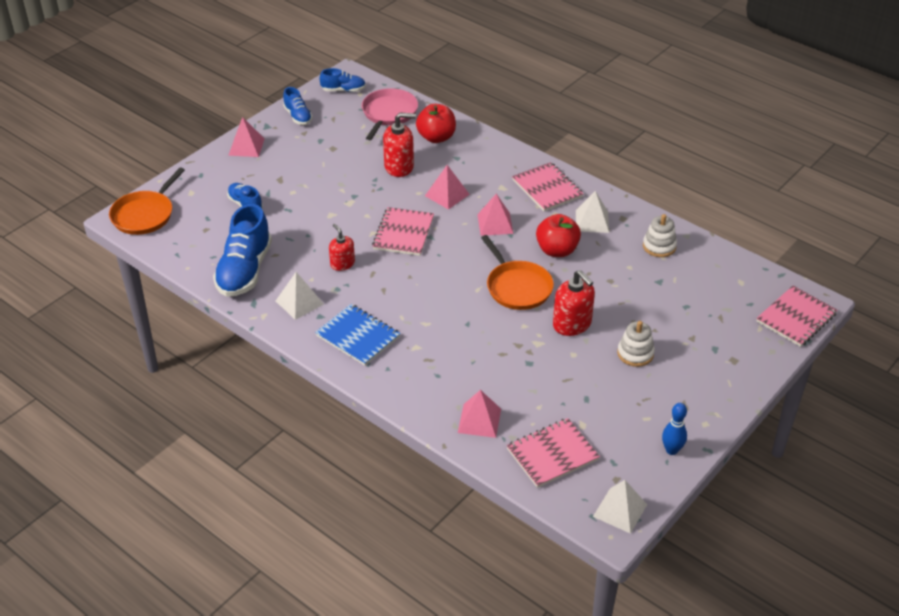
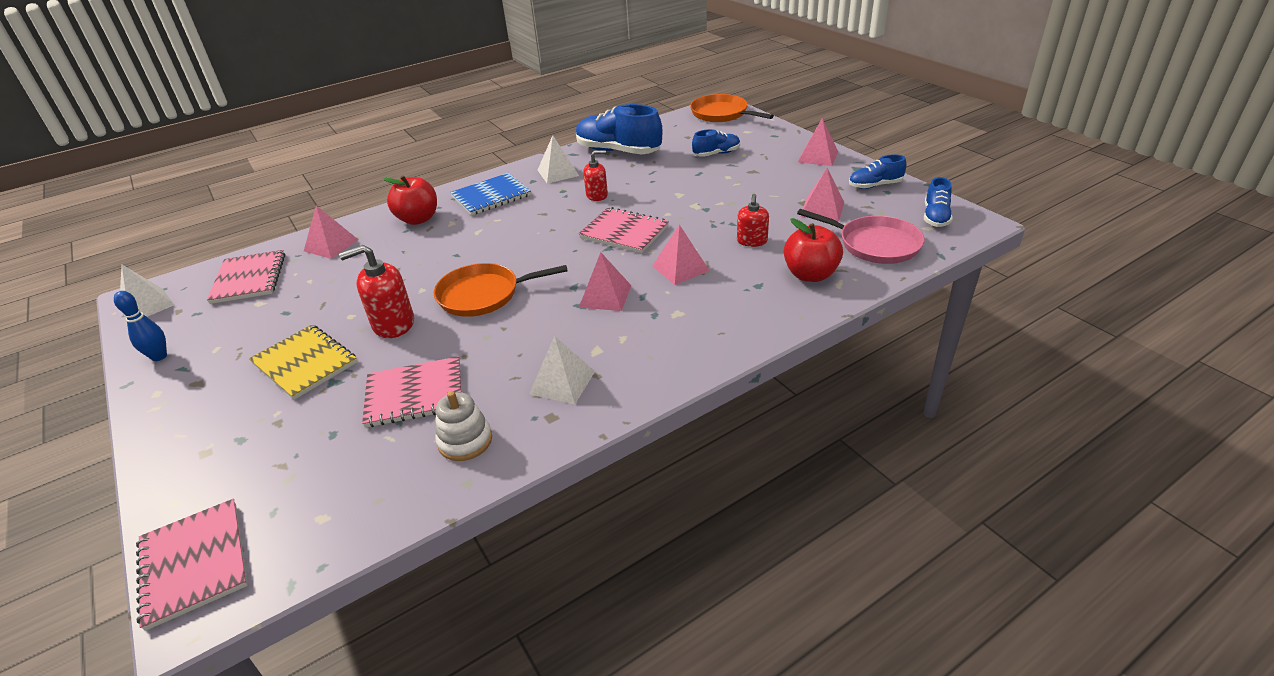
camera: 110 degrees right, 5 degrees down
red soap dispenser [383,112,416,177] -> red soap dispenser [737,194,769,247], size x0.64
pink notebook [512,162,583,211] -> pink notebook moved to [362,356,462,428]
red apple [536,214,581,257] -> red apple moved to [383,175,437,225]
white stacking toy [617,321,655,367] -> yellow notebook [249,325,357,400]
none -> pink pyramid [800,168,844,221]

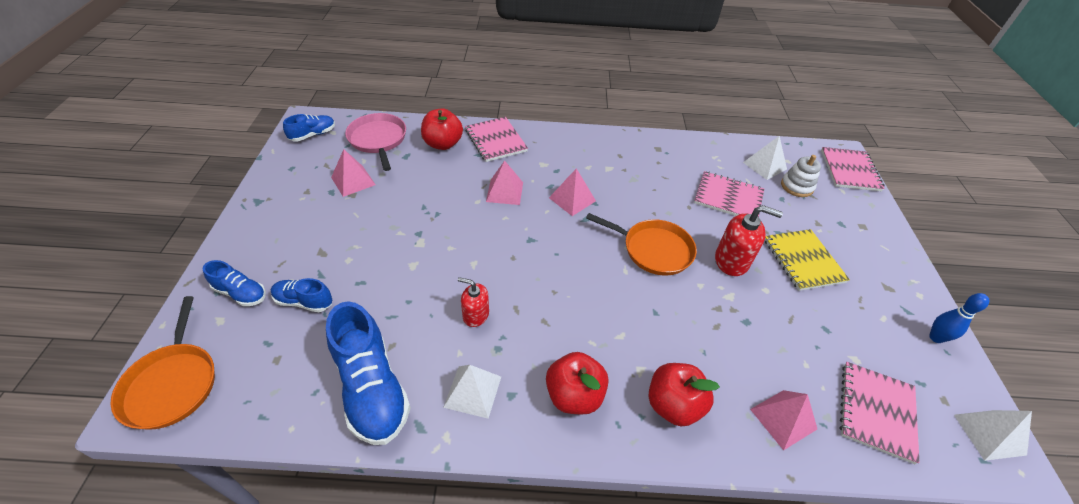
camera: 150 degrees left, 10 degrees up
white stacking toy [435,391,492,461] -> white stacking toy moved to [781,155,821,197]
blue notebook [450,173,531,215] -> red apple [546,352,608,415]
white pyramid [529,336,595,404] -> white pyramid moved to [743,136,787,180]
pink notebook [578,207,669,253] -> pink notebook moved to [465,117,528,162]
red soap dispenser [737,194,769,247] -> none
pink pyramid [798,118,838,166] -> none
blue shoe [849,154,907,189] -> blue shoe moved to [203,260,266,306]

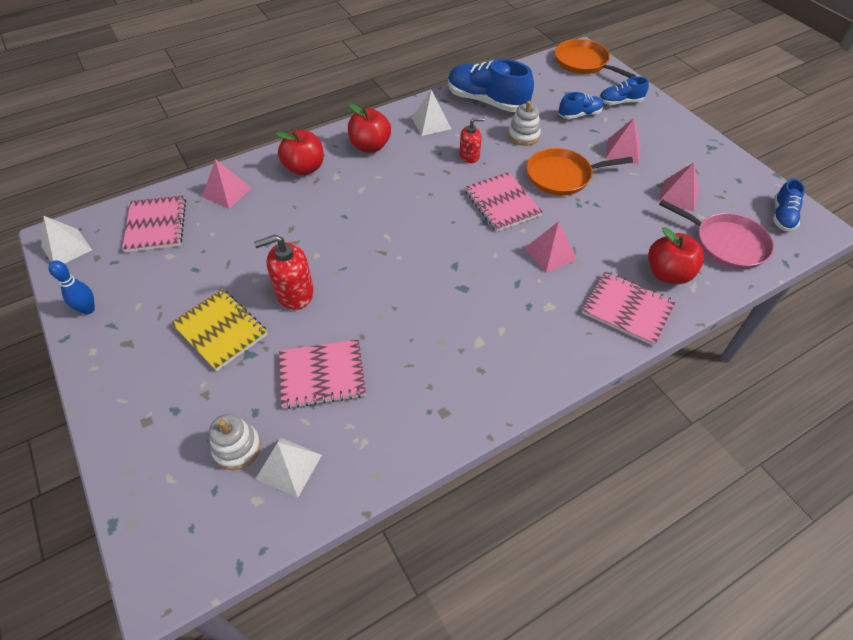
camera: 150 degrees right, 5 degrees up
pink pyramid [549,168,596,216] -> pink pyramid moved to [605,118,641,165]
orange pan [586,213,697,275] -> orange pan moved to [527,148,633,195]
pink notebook [821,147,885,192] -> pink notebook moved to [465,172,543,232]
none -> white stacking toy [508,101,541,146]

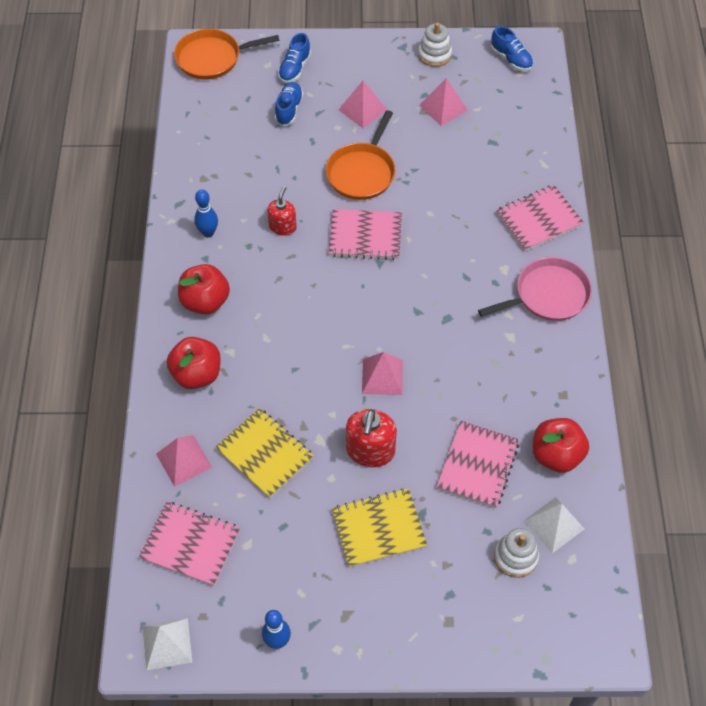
camera: 60 degrees left, 5 degrees up
white pyramid [411,90,451,136] -> blue bowling pin [194,189,218,238]
blue shoe [448,59,534,112] -> none
white stacking toy [508,101,541,146] -> white stacking toy moved to [418,22,452,67]
pink pyramid [525,221,577,273] -> pink pyramid moved to [362,352,403,395]
red apple [648,227,704,284] -> red apple moved to [533,418,589,473]
pink pan [659,199,774,269] -> pink pan moved to [478,257,592,321]
none -> yellow notebook [215,408,314,498]

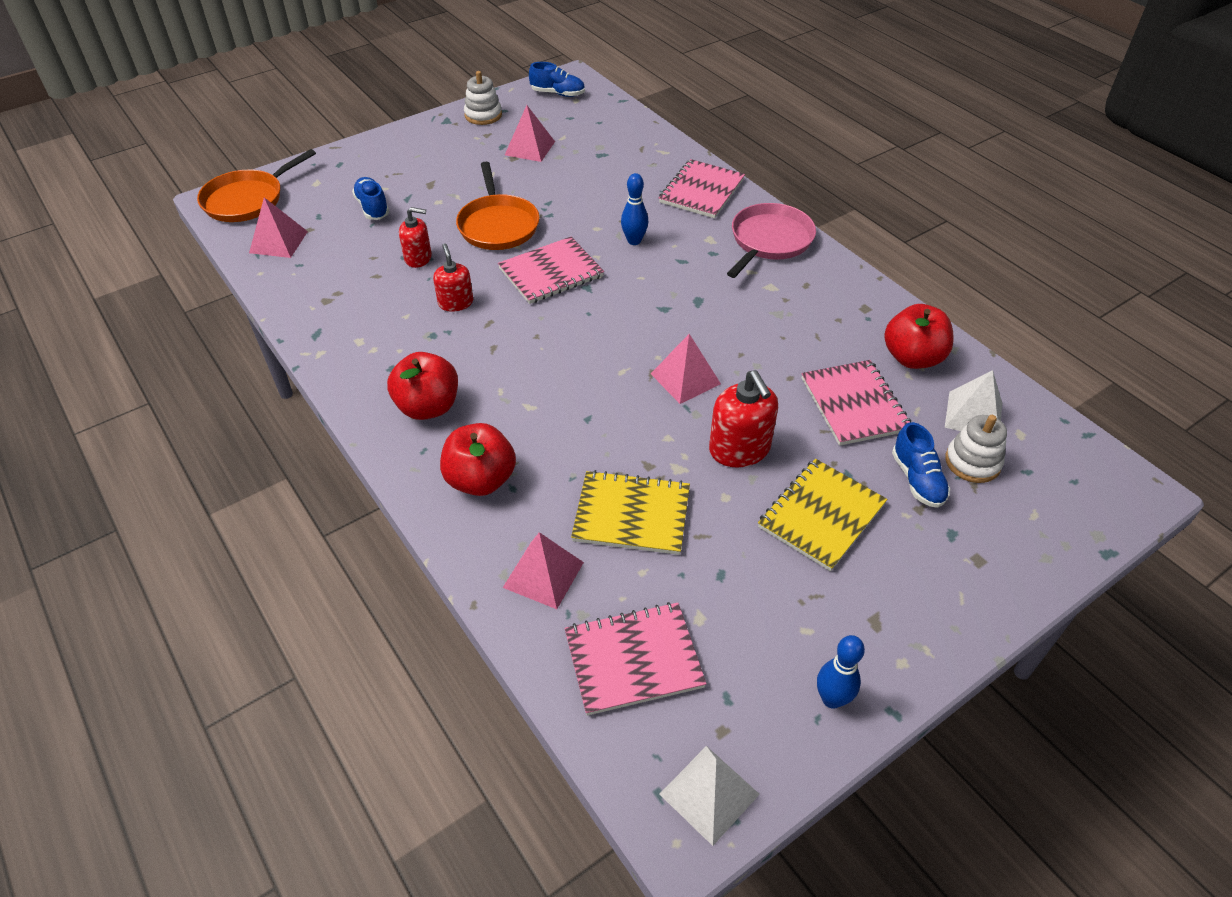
camera: 35 degrees left, 10 degrees down
blue bowling pin [194,189,218,238] -> blue bowling pin moved to [621,173,648,245]
blue shoe [278,33,311,83] -> blue shoe moved to [892,422,951,508]
pink pyramid [339,80,387,128] -> pink pyramid moved to [249,197,308,258]
none -> red soap dispenser [399,207,432,268]

